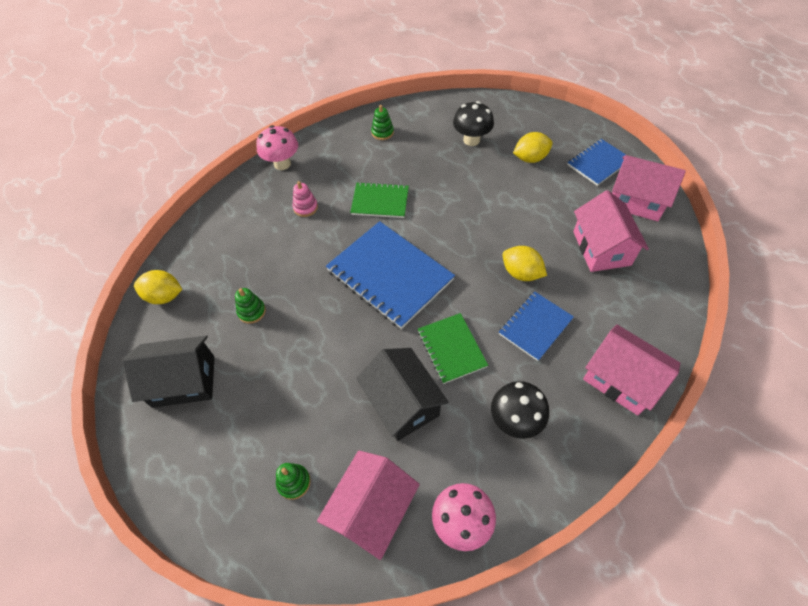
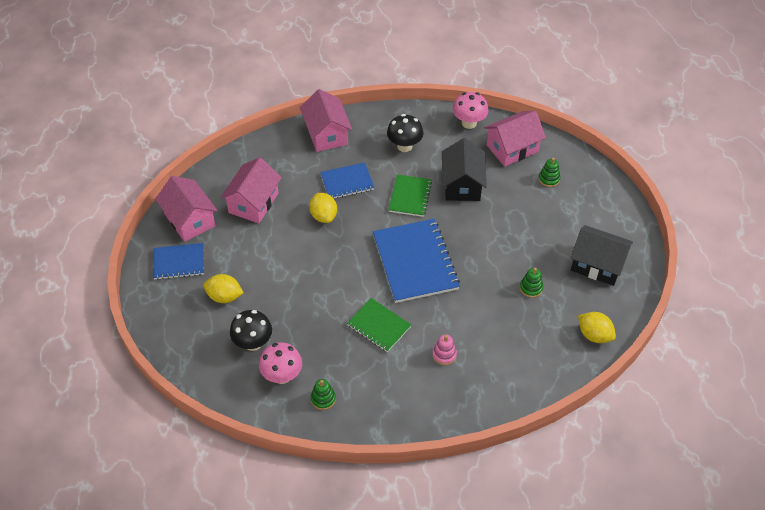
camera: 150 degrees left, 5 degrees down
pink mushroom [256,125,298,170] -> pink mushroom moved to [259,342,302,384]

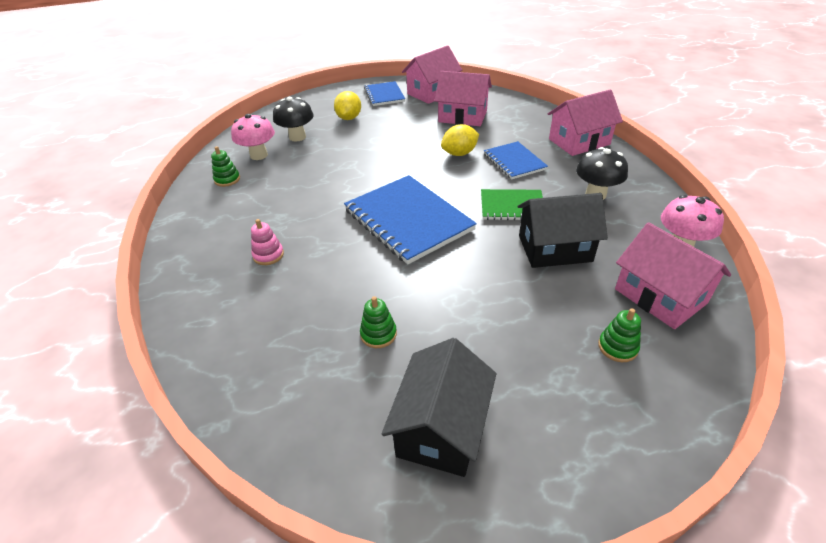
camera: 85 degrees right, 10 degrees down
green notebook [347,298,411,352] -> none
blue notebook [373,219,460,303] -> blue notebook turned 75 degrees clockwise [344,175,477,265]
yellow lemon [578,312,616,343] -> none

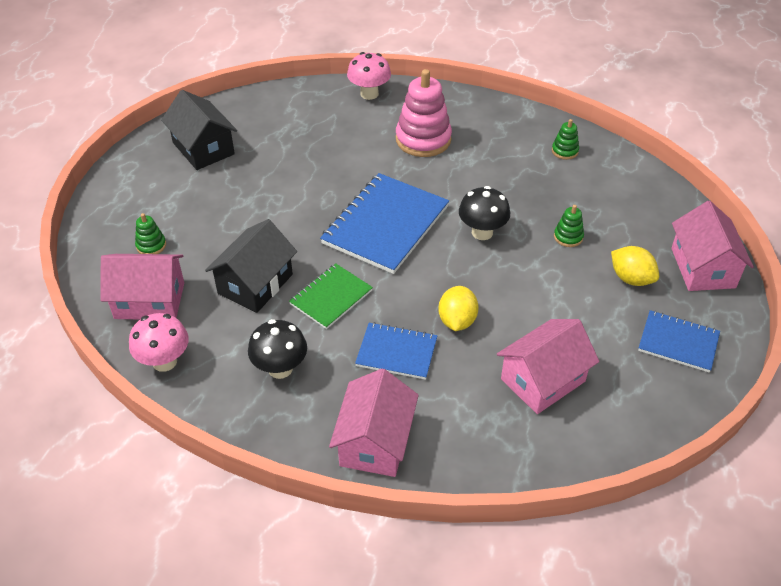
camera: 125 degrees right, 5 degrees up
pink mushroom [231,114,275,160] -> pink mushroom moved to [347,52,391,100]
pink stacking toy [251,219,284,265] -> pink stacking toy [396,69,452,157], size x2.11
black mushroom [273,97,314,142] -> black mushroom moved to [459,186,510,240]
blue notebook [344,175,477,265] -> blue notebook turned 60 degrees counterclockwise [320,173,449,274]
green stacking toy [360,296,397,348] -> green stacking toy moved to [554,205,584,247]
pink house [402,45,462,104] -> pink house moved to [671,201,754,291]

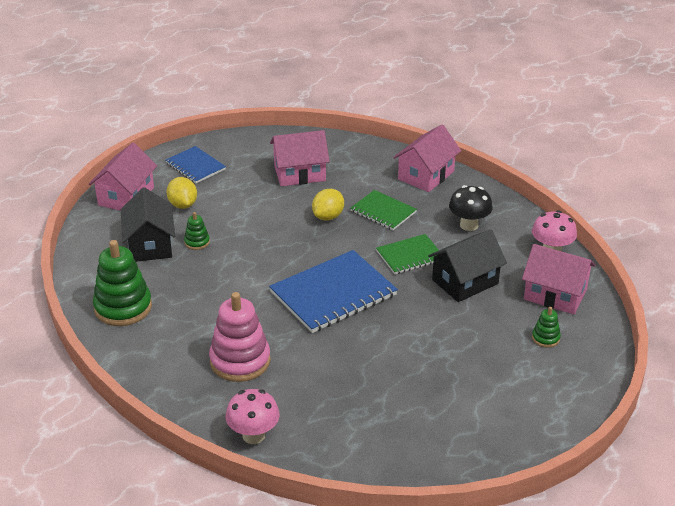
camera: 155 degrees left, 10 degrees down
black house [161,90,237,170] -> black house moved to [121,187,175,262]
blue notebook [355,322,438,380] -> green notebook [351,190,417,230]
black mushroom [459,186,510,240] -> none
green stacking toy [552,119,579,160] -> green stacking toy [93,240,152,326], size x2.11

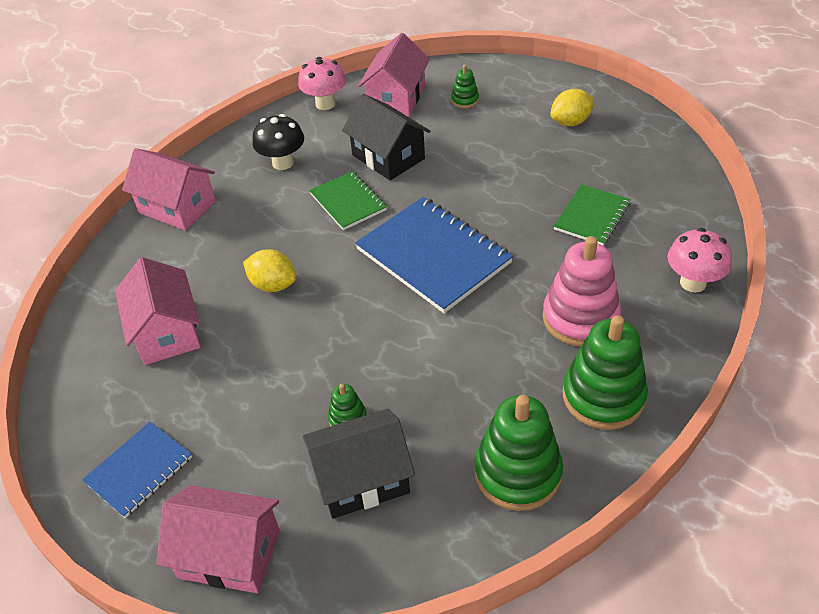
camera: 95 degrees left, 10 degrees up
yellow lemon [167,177,197,209] -> yellow lemon moved to [550,89,594,126]
green notebook [351,190,417,230] -> green notebook moved to [554,184,630,245]
none -> green stacking toy [563,315,648,430]

